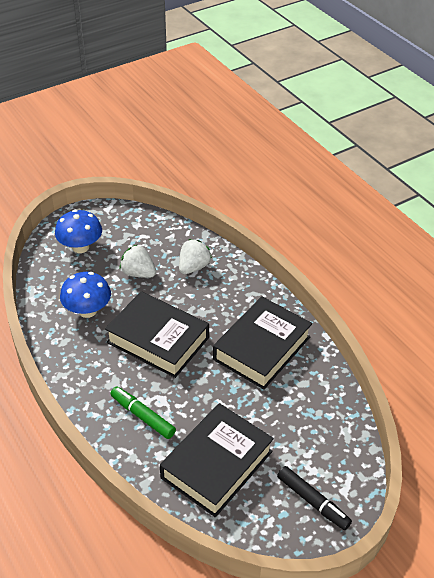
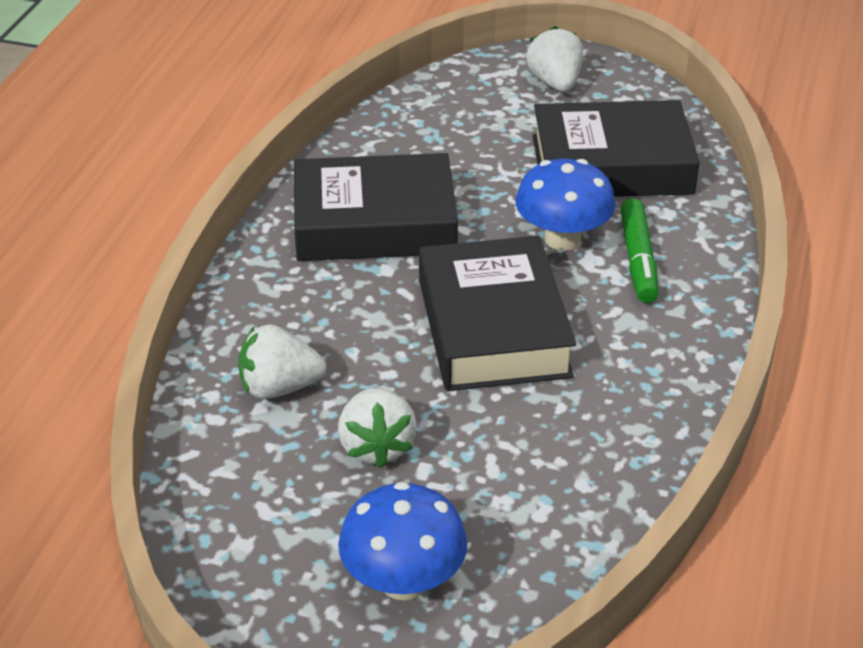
camera: 130 degrees left, 5 degrees down
blue mushroom [60,272,111,318] -> blue mushroom moved to [515,159,616,251]
black marker [277,466,352,530] -> white strawberry [526,26,583,92]

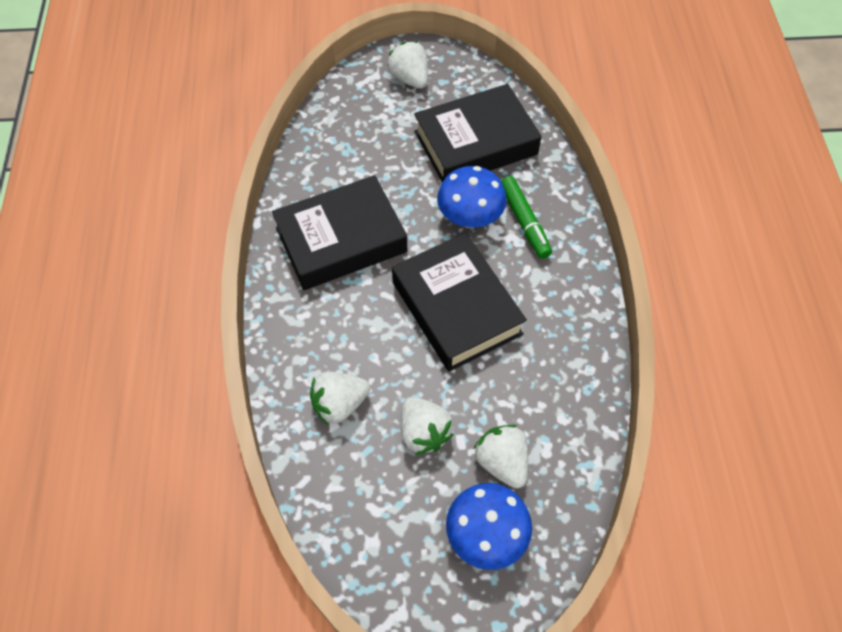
camera: 20 degrees left, 20 degrees up
none -> white strawberry [473,425,528,488]

